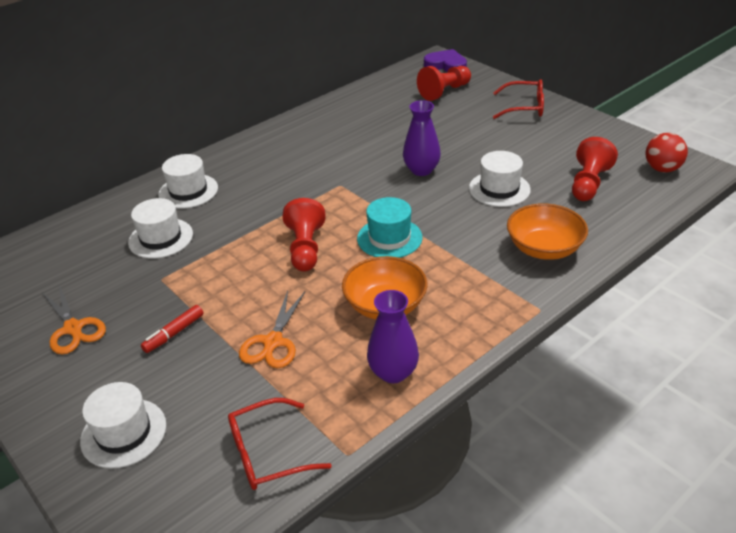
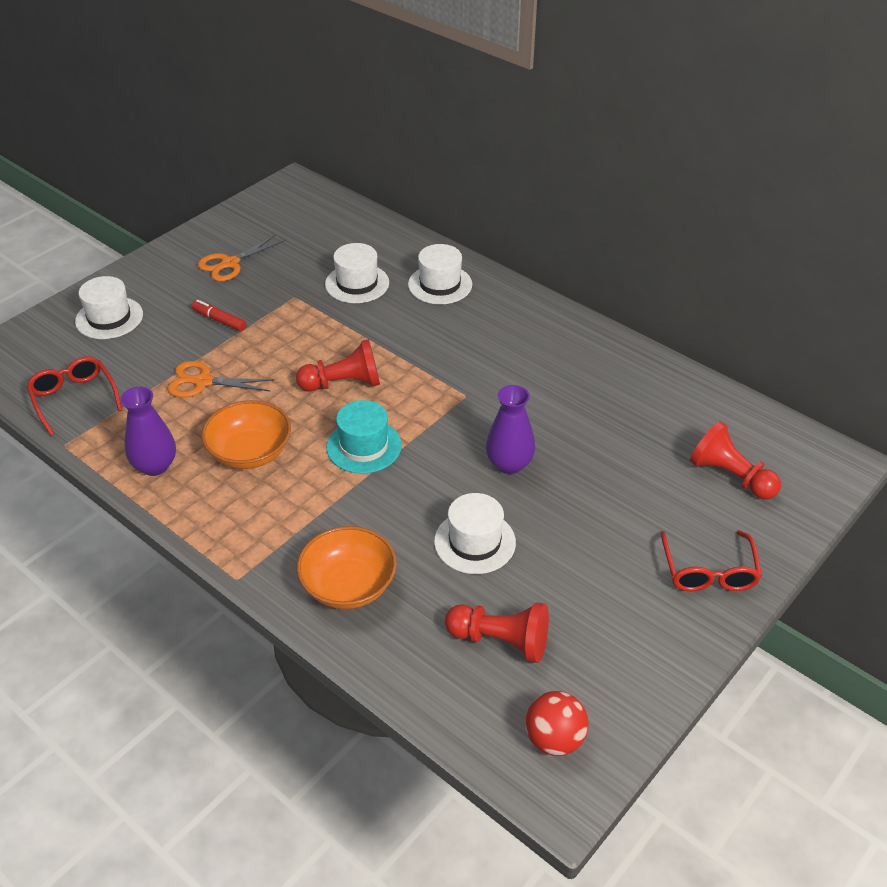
camera: 80 degrees right, 5 degrees up
purple heart [424,49,467,72] -> none

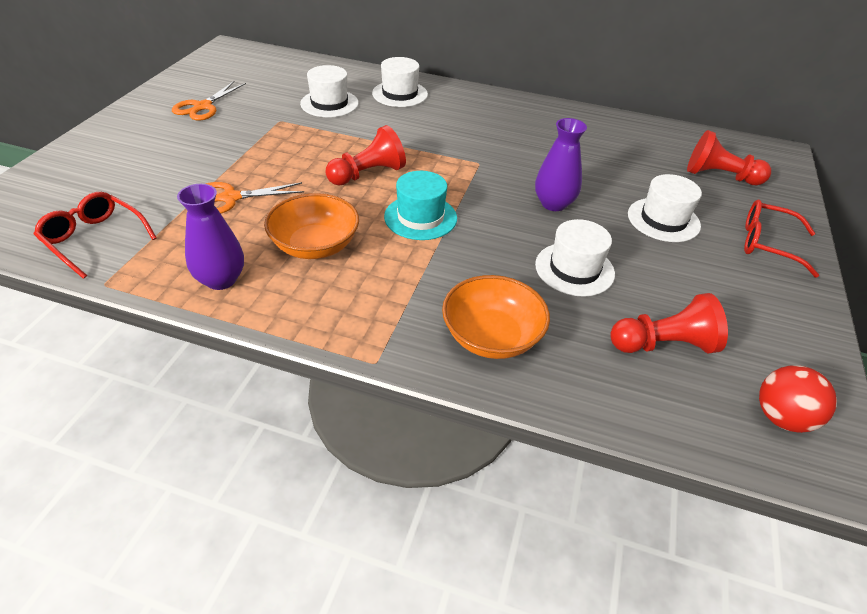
camera: 25 degrees left, 0 degrees up
white hat [75,276,143,339] -> white hat moved to [628,174,702,242]
red marker [192,300,246,331] -> none
red glasses [661,531,762,591] -> red glasses turned 135 degrees clockwise [744,200,819,278]

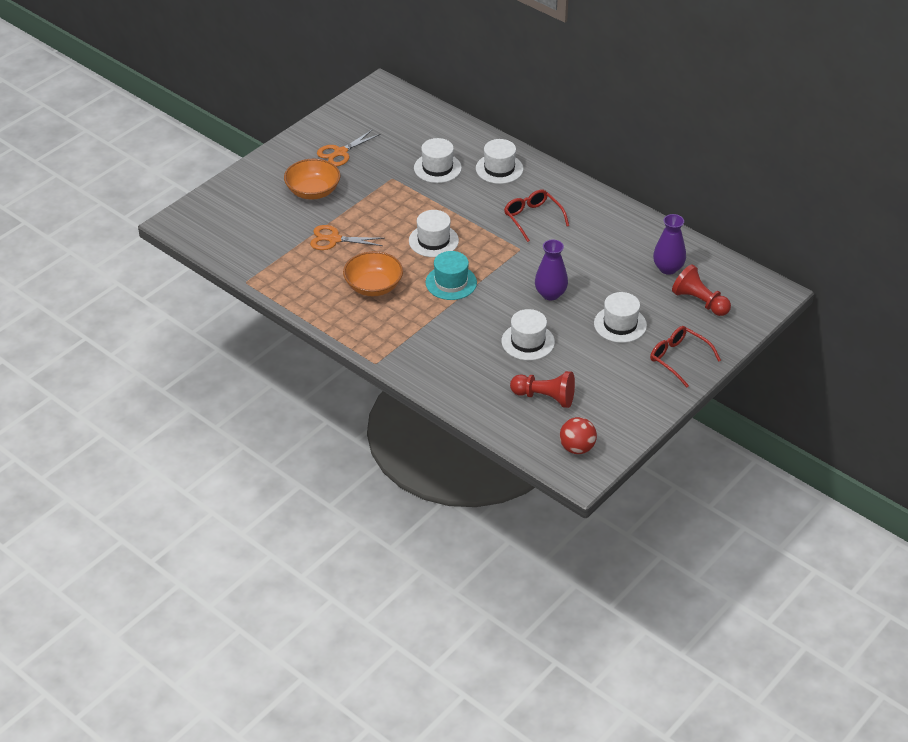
camera: 25 degrees right, 0 degrees up
red glasses [34,192,157,279] -> red glasses moved to [504,189,569,242]
purple vase [177,184,244,290] -> purple vase moved to [653,214,686,275]
red pawn [326,125,406,186] -> white hat [409,210,459,257]
orange bowl [442,275,550,359] -> orange bowl moved to [284,159,340,200]

